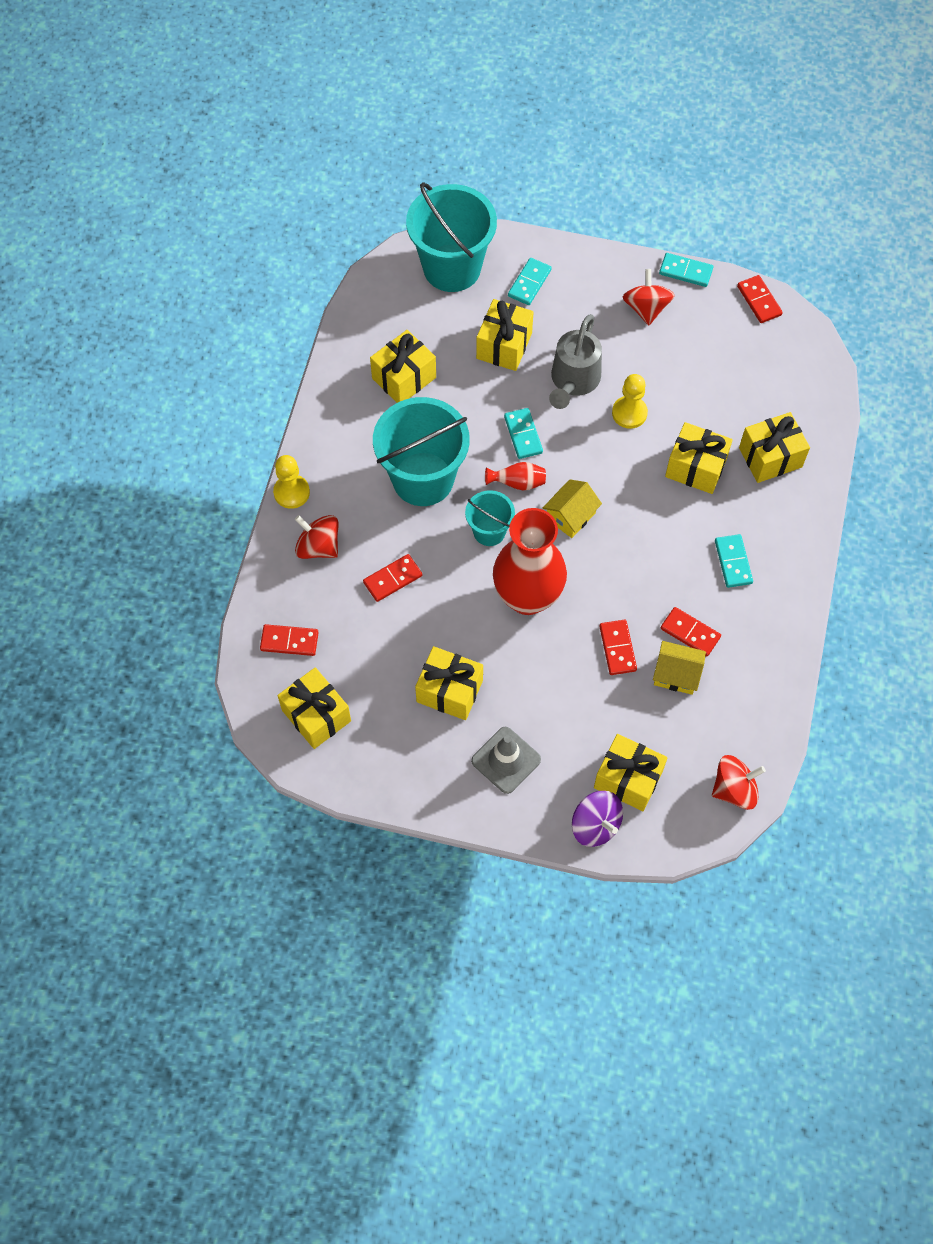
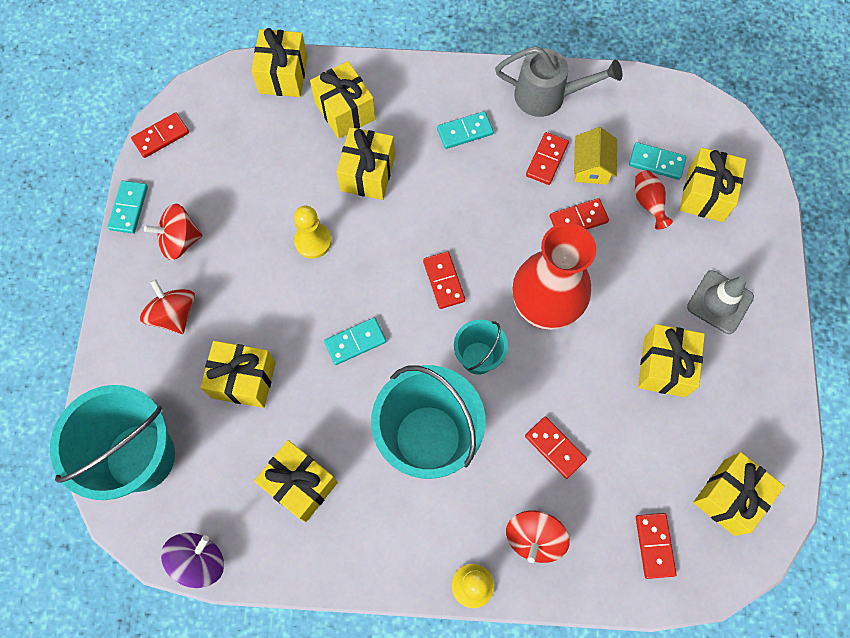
camera: 100 degrees left, 5 degrees up
red vase [485,462,546,490] -> red vase moved to [635,170,673,230]
turquoise domino [508,258,552,305] -> turquoise domino moved to [629,142,686,180]
yellow house [543,479,602,538] -> red domino [423,252,465,309]
grey watering can [549,314,602,409] -> grey watering can moved to [495,46,622,117]
purple spinning top [572,791,623,847] -> purple spinning top moved to [161,533,224,588]
red spinning top [712,755,766,810] -> red spinning top moved to [140,279,195,334]
none -> yellow gift [251,28,307,97]

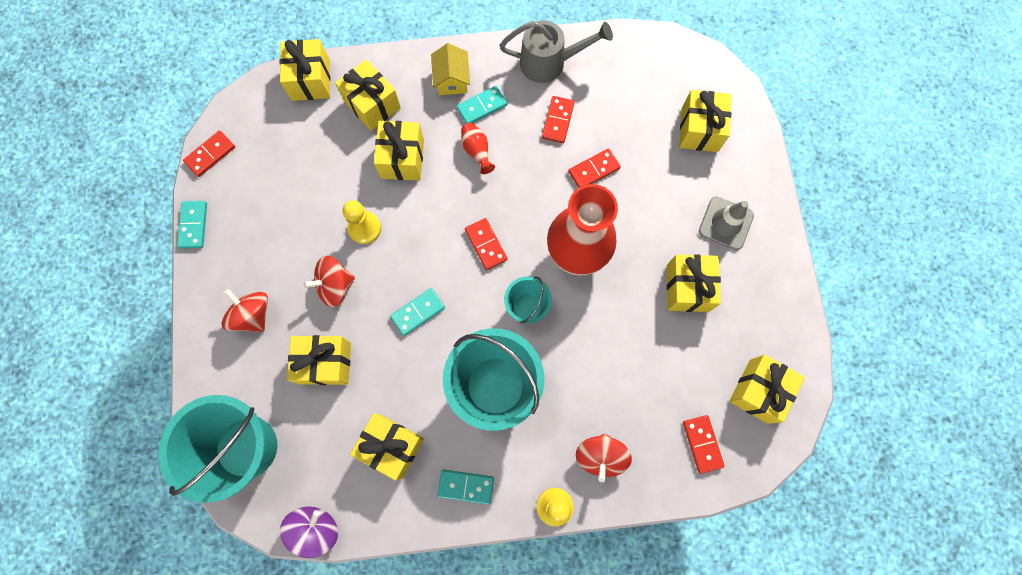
camera: 10 degrees left, 5 degrees up
red spinning top [144,203,203,260] -> red spinning top moved to [303,255,355,307]
red domino [525,417,587,479] -> none
yellow house [574,127,617,185] -> yellow house moved to [431,43,470,95]
turquoise domino [629,142,686,180] -> turquoise domino moved to [437,470,494,505]
red vase [635,170,673,230] -> red vase moved to [461,123,495,174]

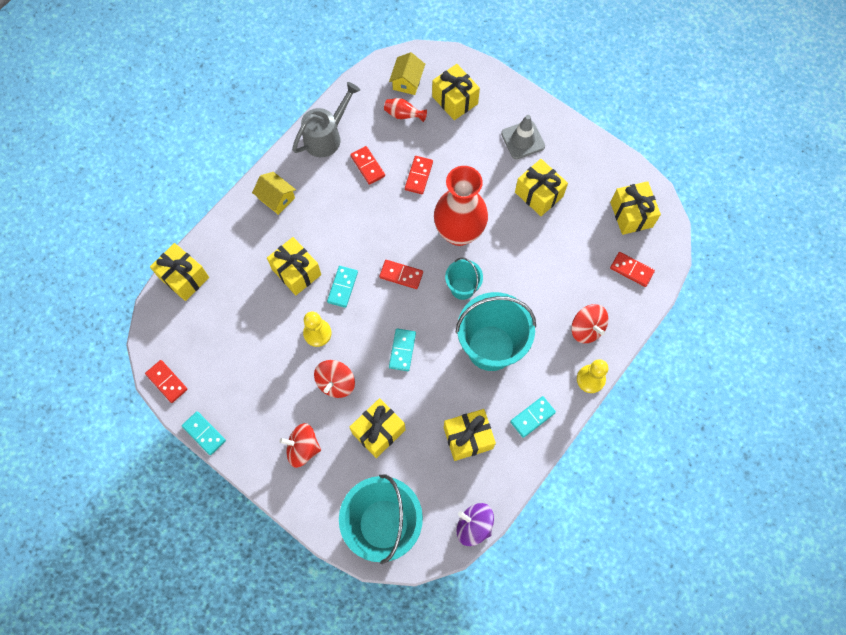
camera: 45 degrees left, 5 degrees down
red domino [183,131,235,177] -> red domino turned 45 degrees counterclockwise [145,360,188,403]
purple spinning top [280,507,338,558] -> purple spinning top turned 45 degrees counterclockwise [456,503,494,546]
yellow gift [335,59,401,131] -> none
turquoise domino [457,86,507,124] -> turquoise domino moved to [327,266,358,308]
red vase [461,123,495,174] -> red vase moved to [384,98,427,122]
none -> yellow house [389,52,425,95]

